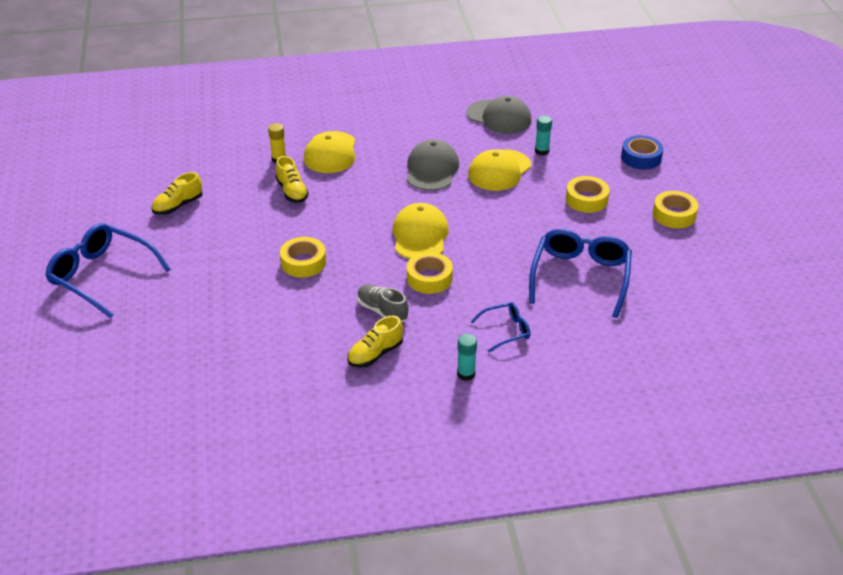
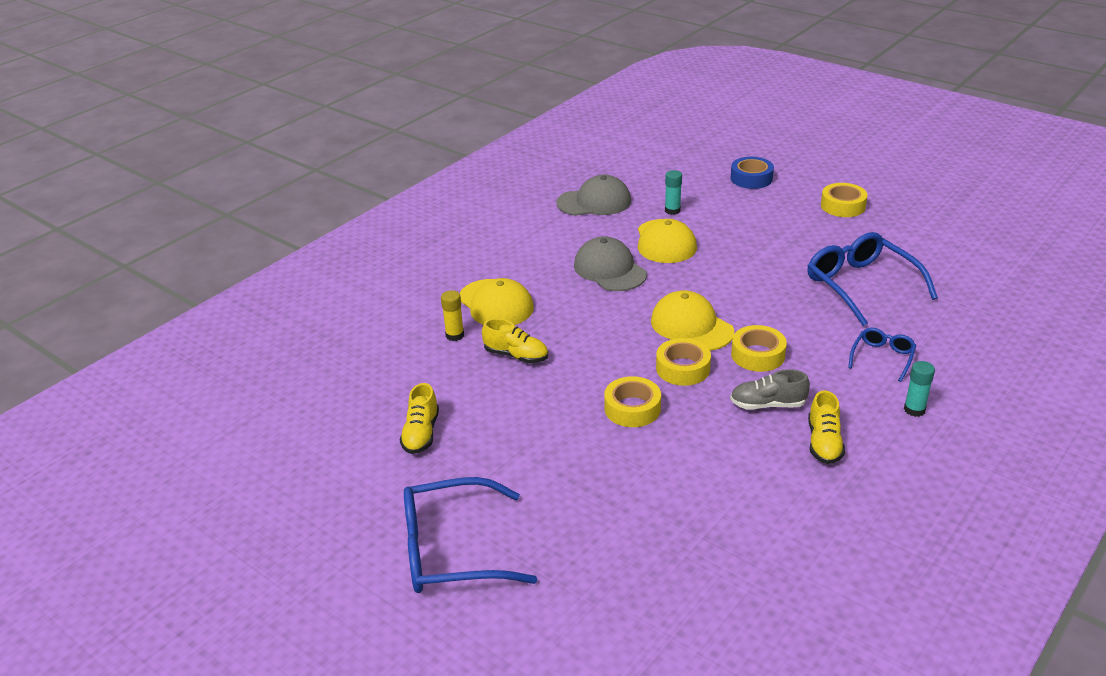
camera: 40 degrees left, 5 degrees down
yellow tape [566,176,610,213] -> yellow tape moved to [656,338,711,386]

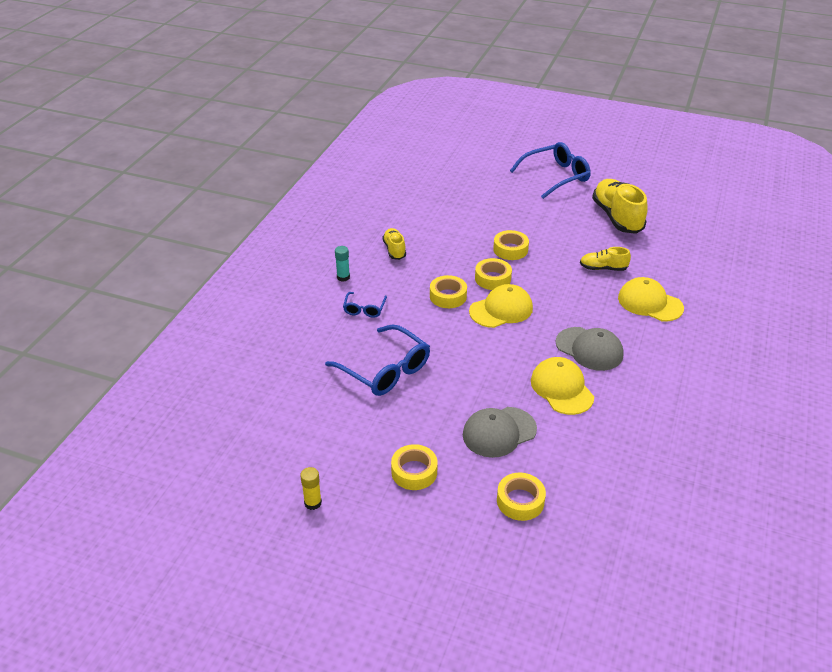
camera: 160 degrees right, 5 degrees up
yellow shoe [400,383,439,454] -> yellow shoe [592,179,648,234], size x1.89
yellow glue stick [441,290,464,341] -> yellow glue stick moved to [300,467,322,510]
grey cap [557,175,631,216] -> grey cap moved to [463,407,537,458]
yellow cap [651,290,734,351] -> yellow cap turned 60 degrees counterclockwise [469,284,533,328]
turquoise glue stick [665,170,682,215] -> none
grey shoe [730,369,810,409] -> none
blue tape [731,157,774,189] -> yellow tape [497,473,546,521]

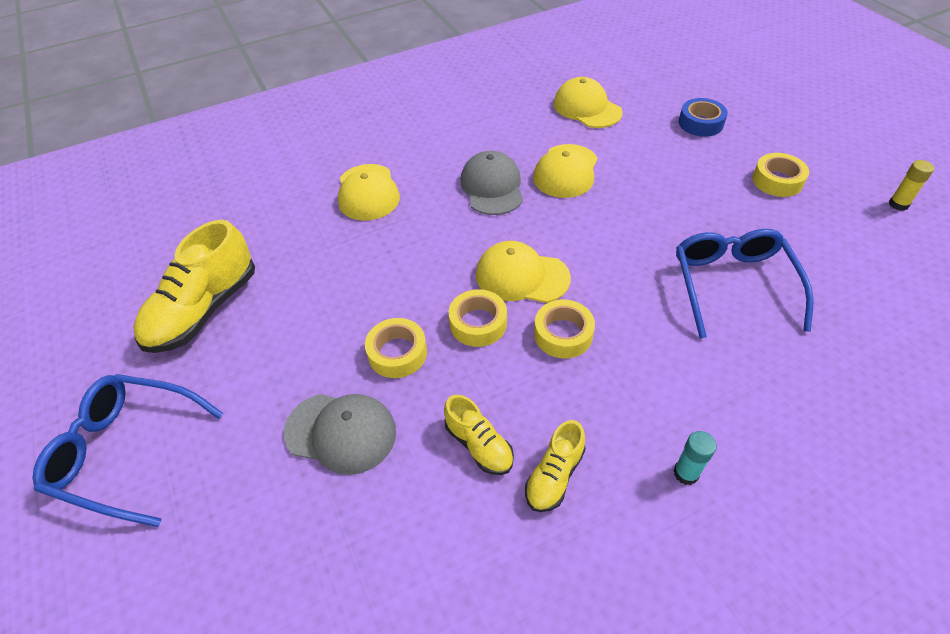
camera: 135 degrees left, 10 degrees up
blue glasses [343,292,387,318] -> none
grey cap [463,407,537,458] -> grey cap moved to [283,394,396,475]
yellow tape [497,473,546,521] -> blue tape [679,98,728,137]
yellow shoe [580,247,631,271] -> yellow shoe moved to [444,395,514,475]
none -> yellow cap [553,77,623,128]

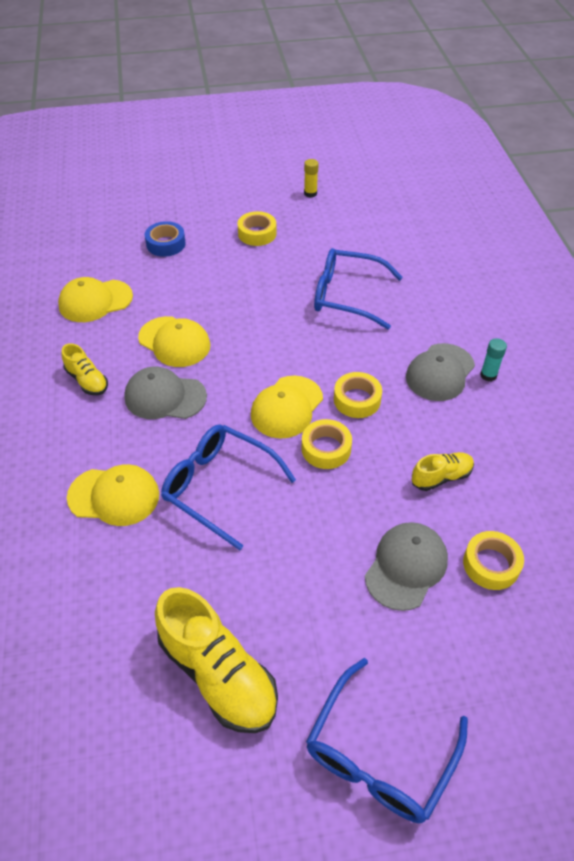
camera: 75 degrees left, 0 degrees up
yellow tape [365,318,427,378] -> yellow tape moved to [463,531,524,590]
yellow shoe [525,420,586,512] -> yellow shoe moved to [62,343,108,395]
none -> blue glasses [161,424,296,550]
none -> grey cap [406,343,475,401]

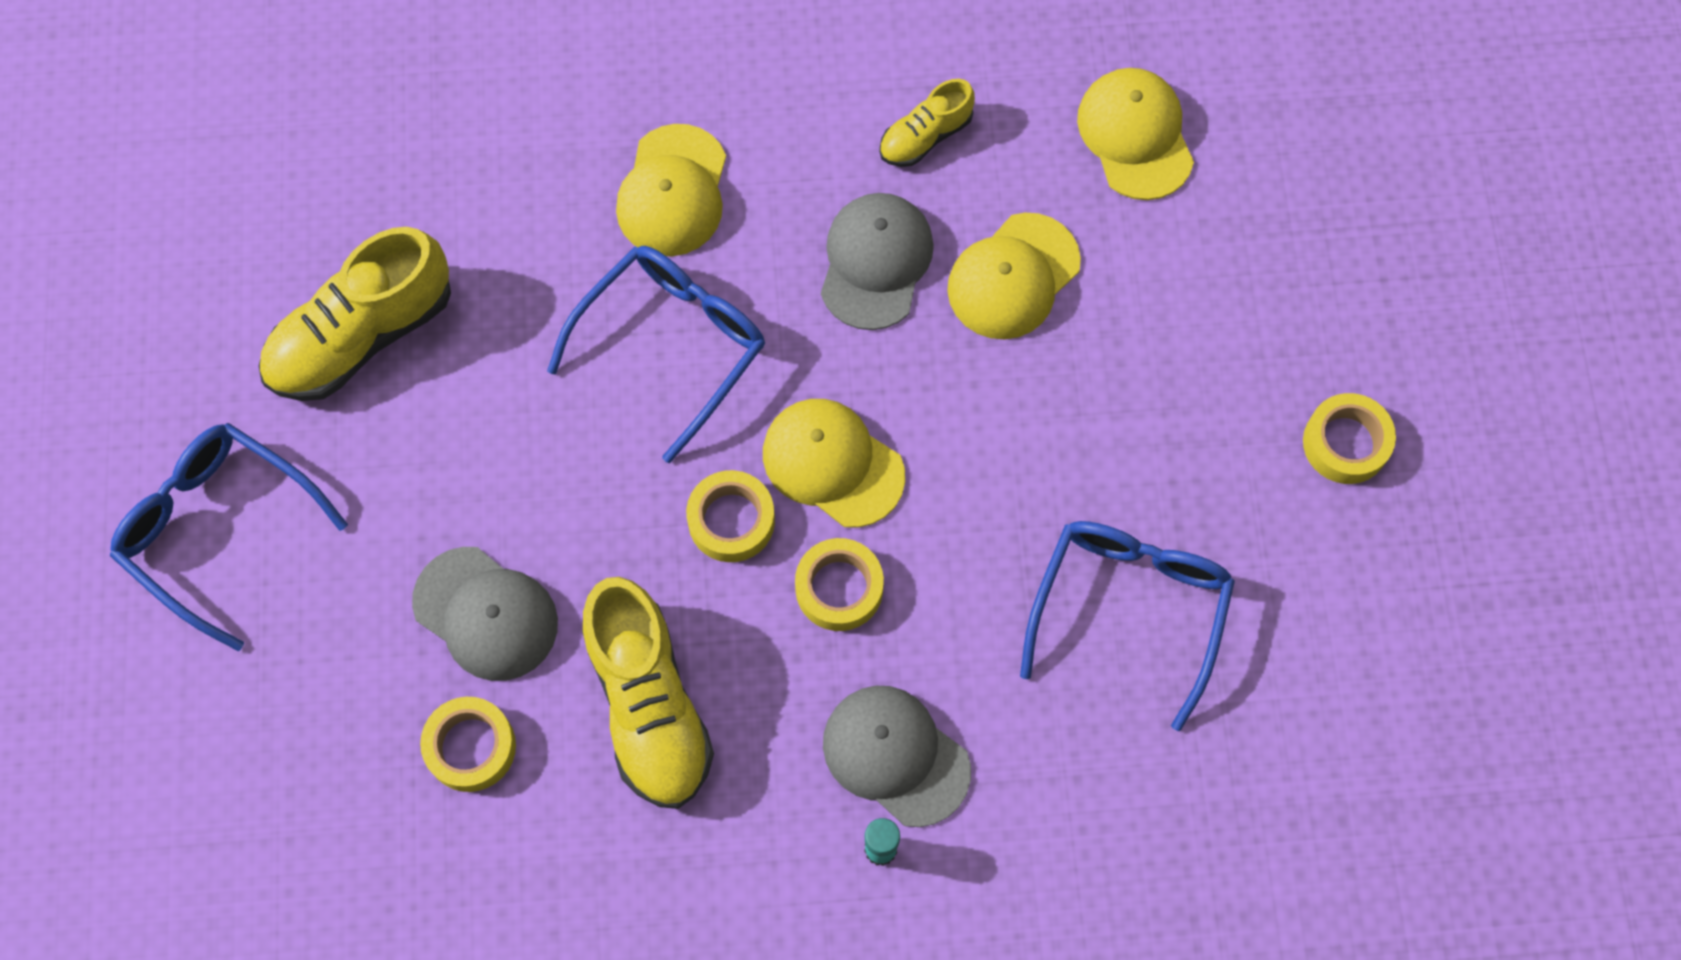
camera: 95 degrees right, 20 degrees up
blue tape [145,221,186,257] -> none
yellow glue stick [304,159,318,198] -> none
yellow shoe [412,452,474,491] -> yellow shoe [582,577,714,809], size x1.89

